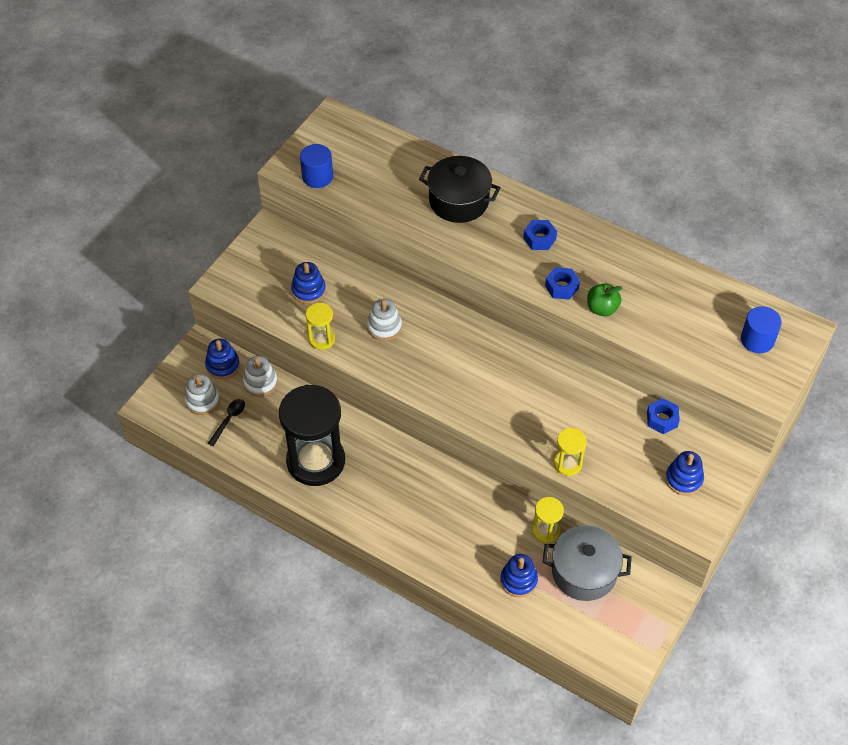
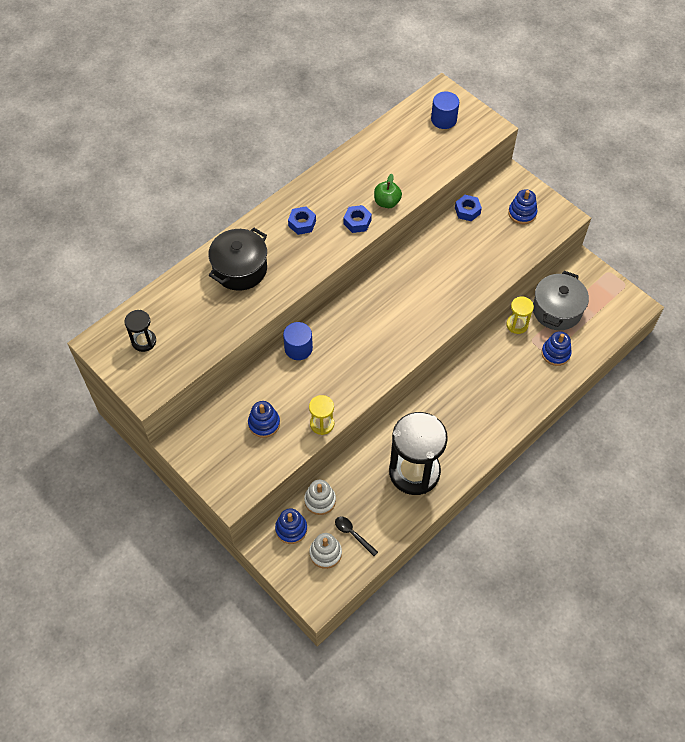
camera: 75 degrees left, 5 degrees up
blue cylinder [300,144,333,188] -> blue cylinder moved to [283,322,313,360]
white stacking toy [367,299,402,341] -> none
yellow hourglass [554,428,587,476] -> none
none -> black hourglass [124,310,156,352]

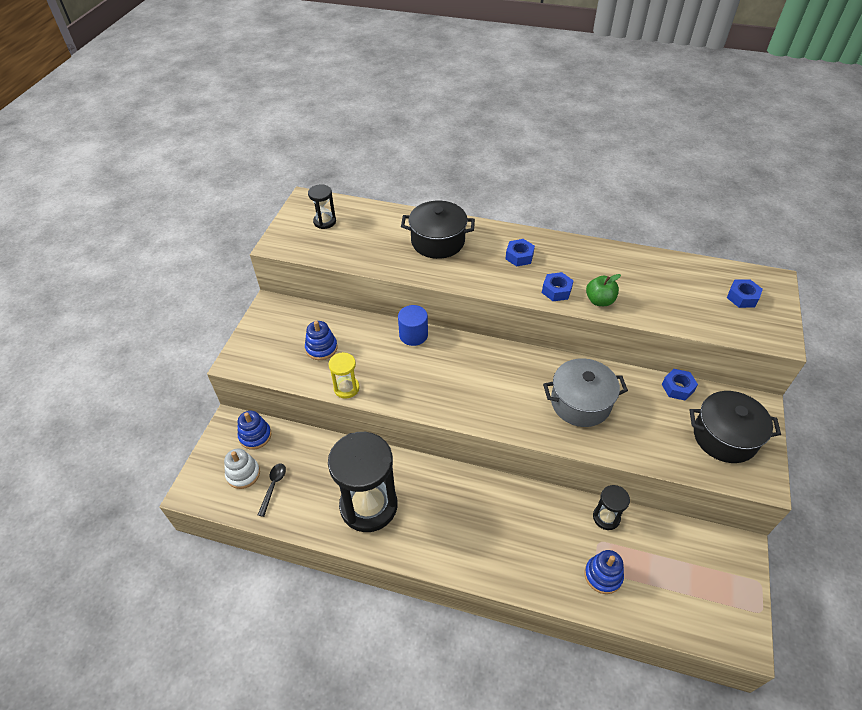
camera: 60 degrees right, 10 degrees down
white stacking toy [304,480,336,515] -> none
blue cylinder [431,91,459,129] -> blue nut [727,279,763,308]
yellow hourglass [506,297,534,334] -> black hourglass [593,485,630,530]
blue stacking toy [508,189,537,224] -> black pot [689,391,781,463]
grey pot [533,271,589,330] -> grey pot moved to [543,358,628,427]

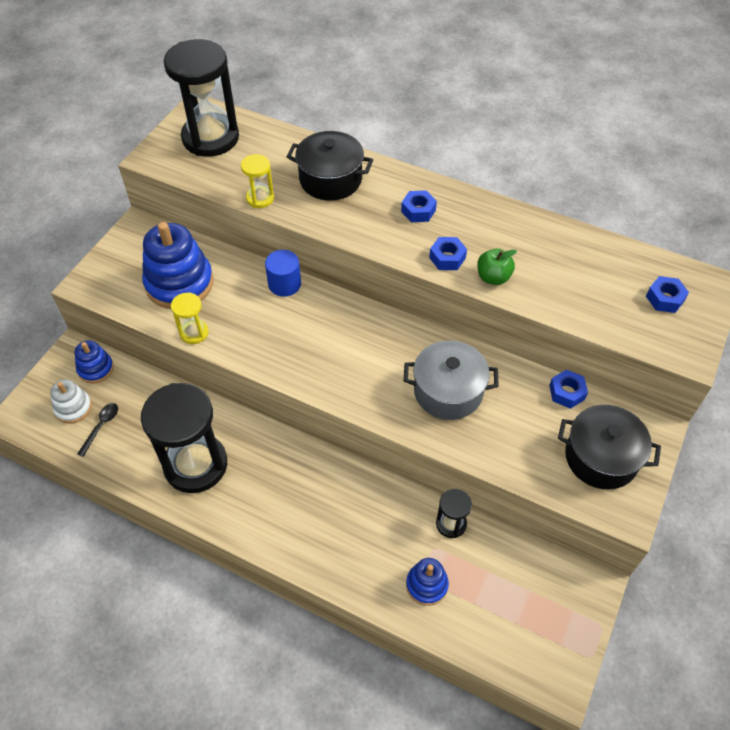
camera: 10 degrees right, 5 degrees up
blue stacking toy [305,321,338,360] -> blue stacking toy [142,222,213,309], size x1.89
black hourglass [308,184,336,229] -> black hourglass [164,39,239,157], size x2.17
none -> yellow hourglass [241,154,274,208]

